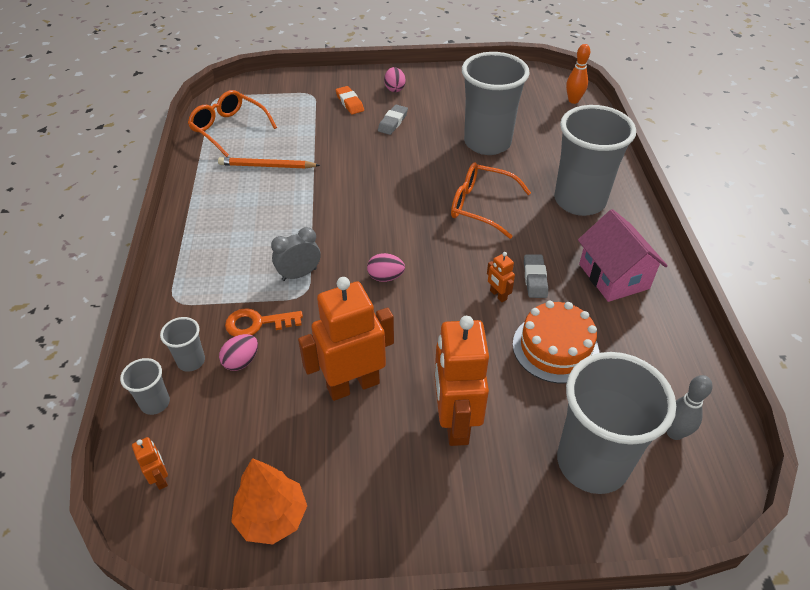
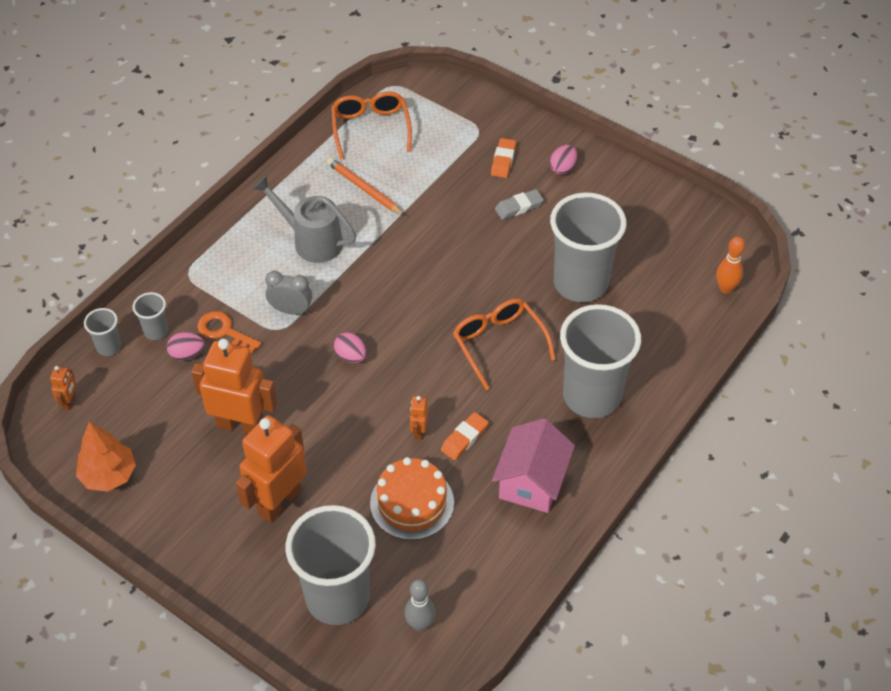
camera: 40 degrees right, 5 degrees up
grey eraser [524,254,548,298] -> orange eraser [441,412,489,460]
none -> grey watering can [253,176,356,263]

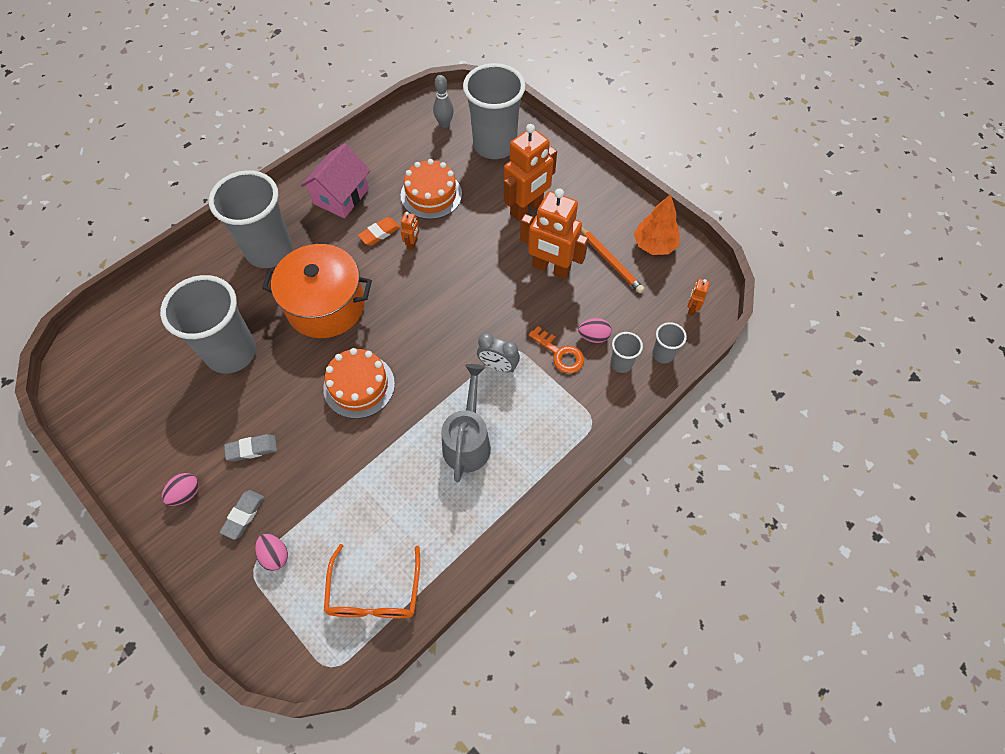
camera: 170 degrees left, 10 degrees up
grey watering can [253,176,356,263] -> grey watering can turned 120 degrees counterclockwise [442,364,491,482]
orange pencil [327,157,405,216] -> orange pencil moved to [581,227,645,293]
pink egg [334,333,367,363] -> pink egg moved to [255,534,288,571]
orange glasses [453,299,556,390] -> orange pot [262,244,372,338]
orange eraser [491,138,516,178] -> grey eraser [219,490,264,540]
orange bowling pin [716,237,745,293] -> none
none -> orange cake [323,348,395,419]

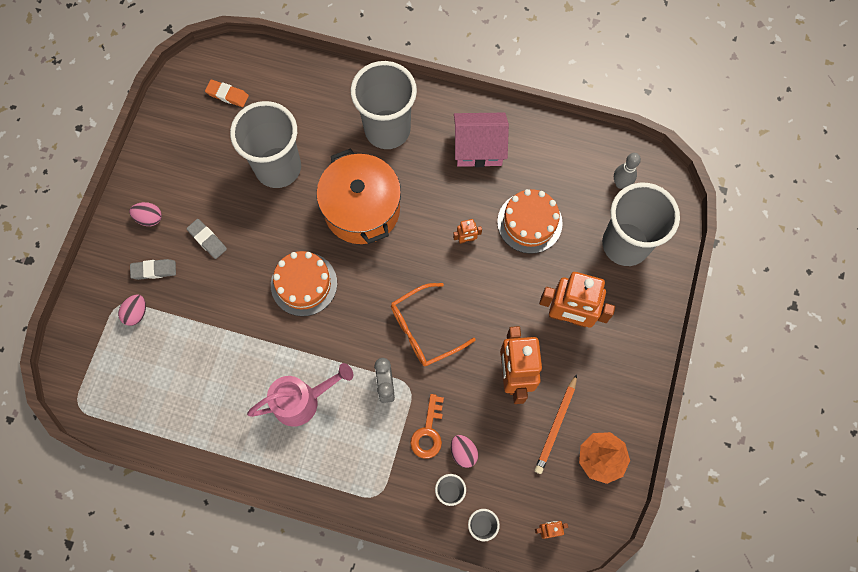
camera: 60 degrees right, 10 degrees up
orange glasses [324,544,420,618] -> orange glasses moved to [391,283,476,366]
orange eraser [358,217,400,246] -> orange eraser moved to [205,80,249,107]
grey watering can [442,364,491,482] -> pink watering can [247,363,353,427]

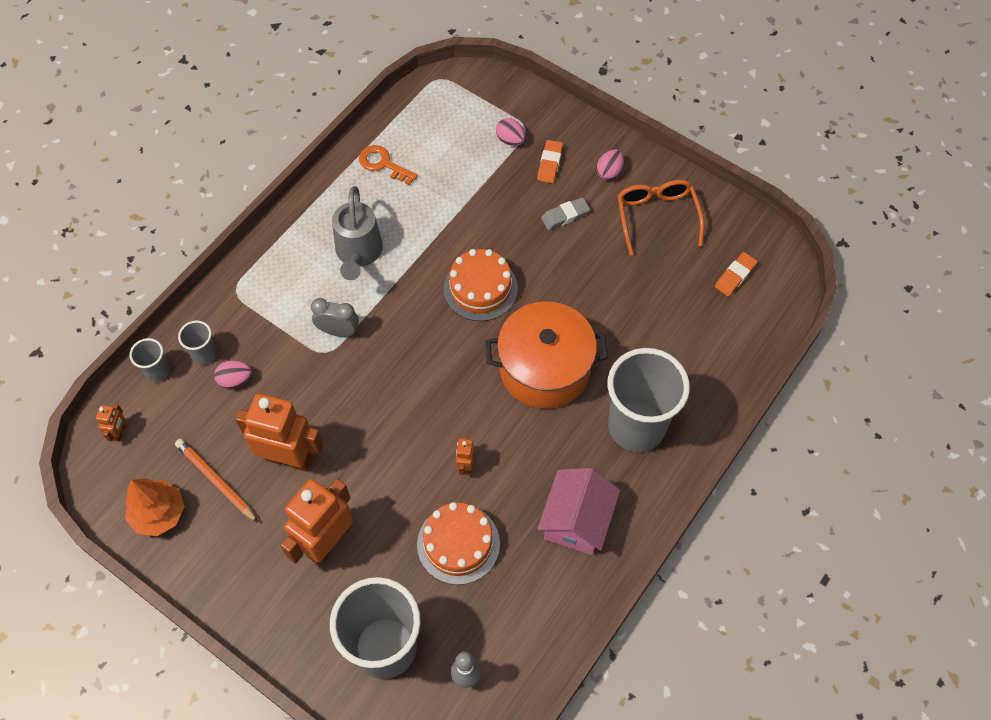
camera: 110 degrees right, 10 degrees down
grey eraser [130,259,176,280] -> orange eraser [537,140,563,183]
grey cup [230,101,301,188] -> none
pink watering can [247,363,353,427] -> grey watering can [332,186,383,280]
orange glasses [391,283,476,366] -> orange glasses moved to [617,180,704,255]
orange key [410,394,444,459] -> orange key moved to [359,145,418,185]

